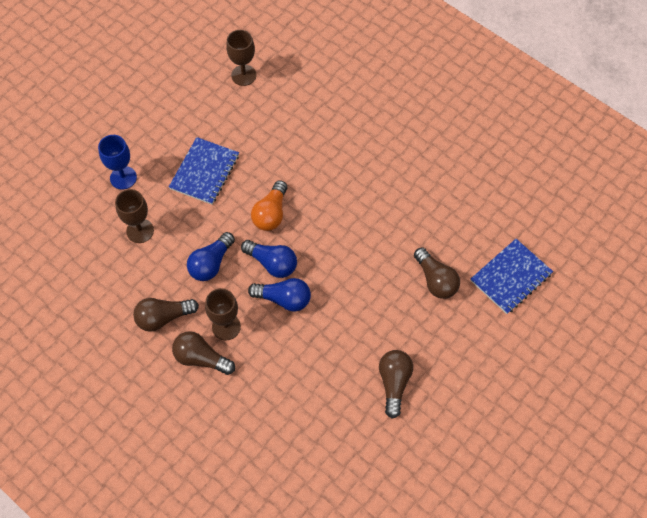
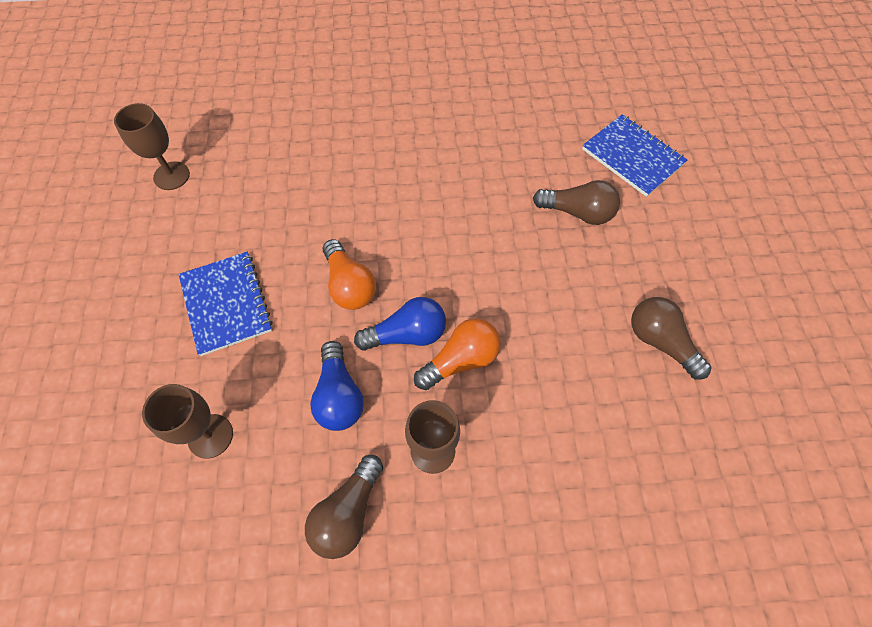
camera: 45 degrees left, 0 degrees up
blue goblet [98,135,137,190] -> none
brown light bulb [172,331,235,375] -> none
blue light bulb [248,278,311,312] -> orange light bulb [414,318,500,390]
blue notebook [470,239,553,314] -> blue notebook turned 45 degrees counterclockwise [582,114,687,197]

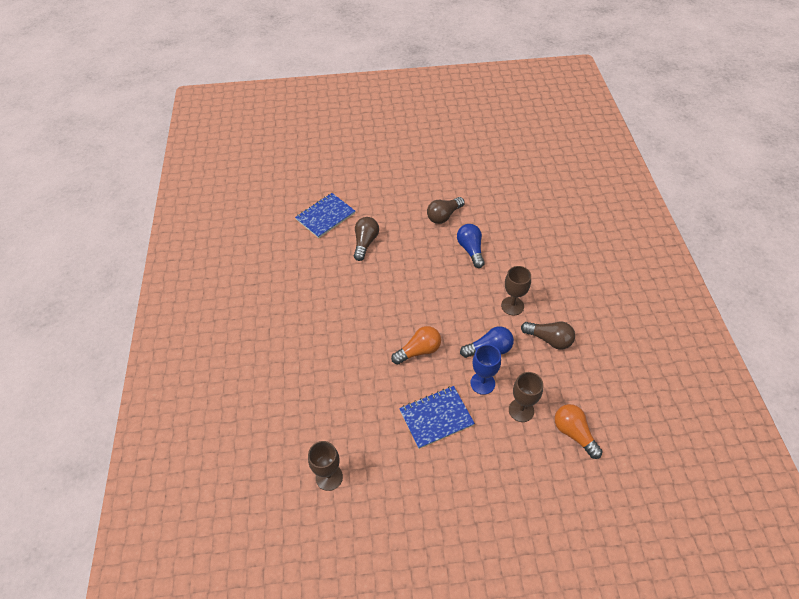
camera: 90 degrees left, 10 degrees down
blue light bulb [354,297,446,351] -> blue light bulb moved to [457,224,485,268]
orange light bulb [414,318,500,390] -> orange light bulb moved to [555,404,603,459]
none -> blue goblet [470,344,501,395]

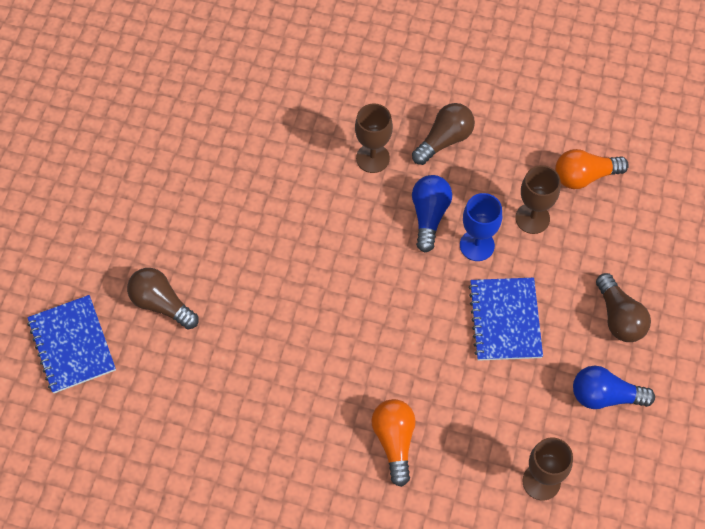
camera: 70 degrees left, 10 degrees up
orange light bulb [391,326,441,365] -> orange light bulb moved to [372,399,416,487]
brown light bulb [427,197,465,224] -> brown light bulb moved to [596,273,651,342]
blue light bulb [457,224,485,268] -> blue light bulb moved to [573,366,655,409]

